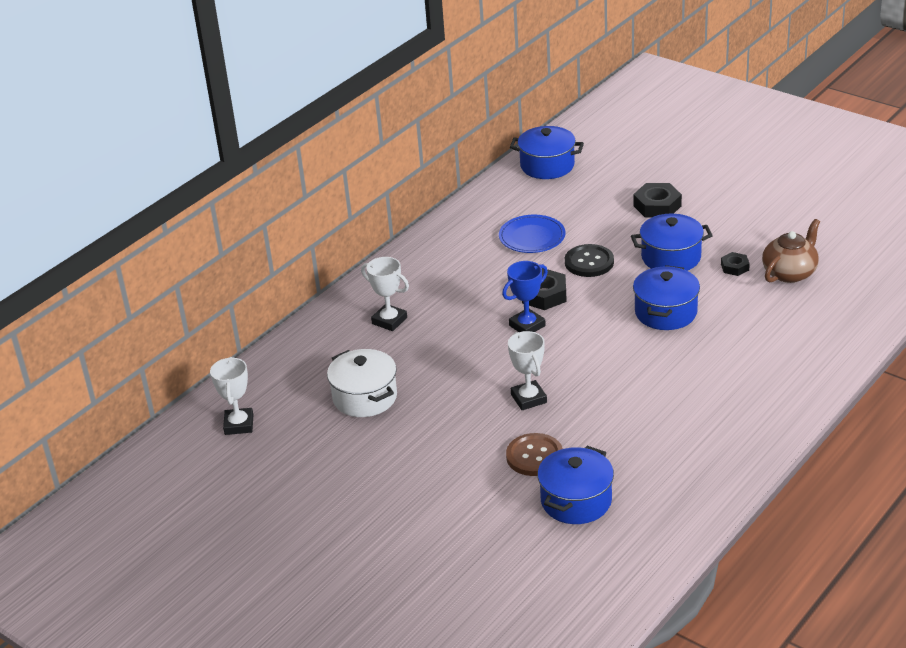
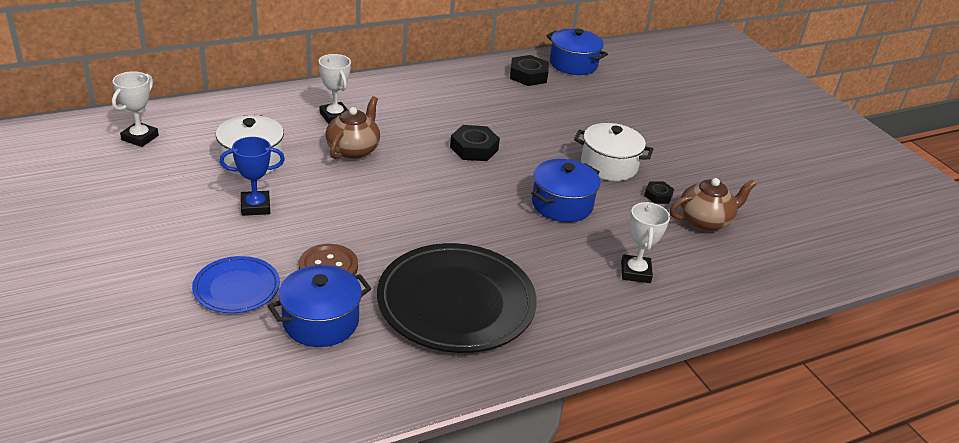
camera: 20 degrees right, 0 degrees up
blue plate [499,215,565,253] -> blue plate moved to [192,256,280,313]
blue trophy [502,261,548,332] -> blue trophy moved to [220,137,285,216]
white trophy [508,331,547,410] -> white trophy moved to [621,202,670,283]
black button [565,244,614,277] -> none
blue pot [631,214,713,271] -> white pot [574,123,653,181]
black nut [633,183,682,218] -> black nut moved to [510,55,548,86]
none -> brown teapot [325,96,380,159]
none -> black plate [377,243,537,353]

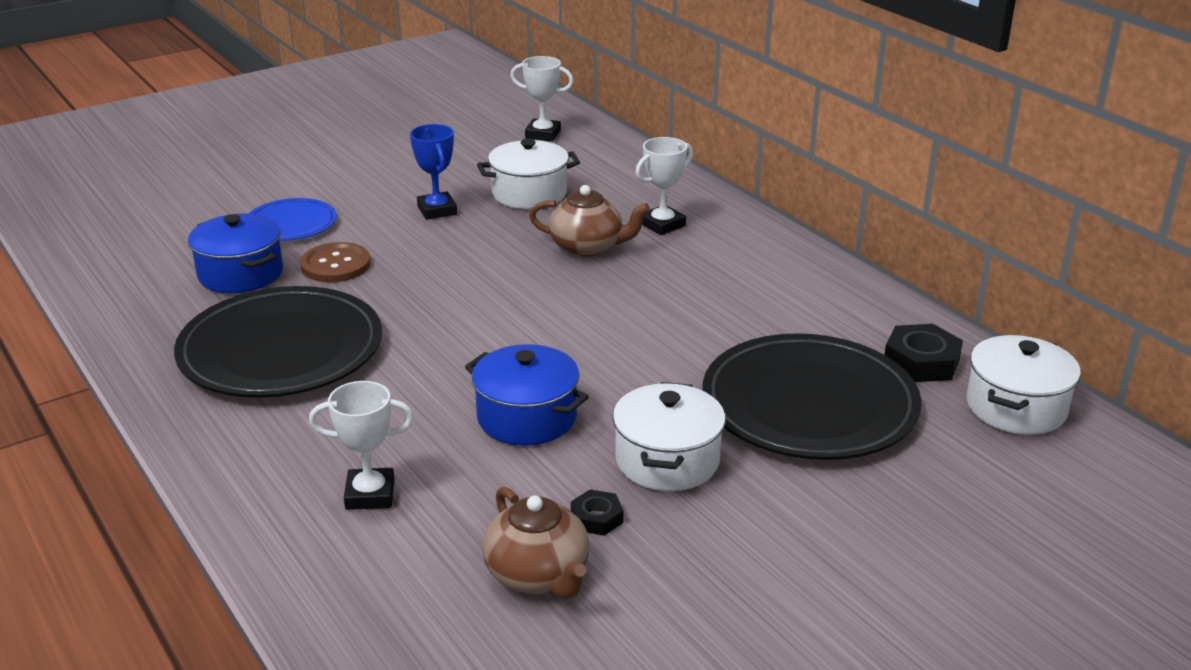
camera: 85 degrees right, 5 degrees down
black nut [450,125,500,161] -> none
blue pot [546,29,608,75] -> white pot [967,335,1081,435]
none -> black plate [703,333,922,460]

